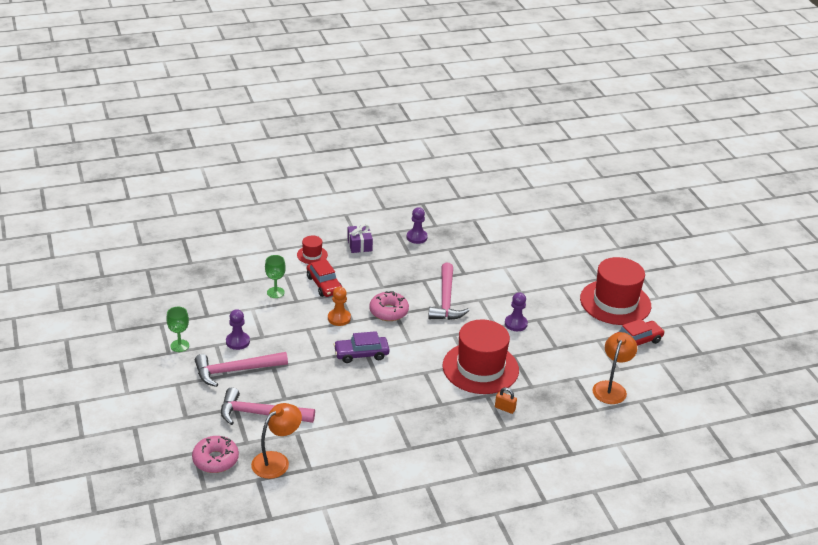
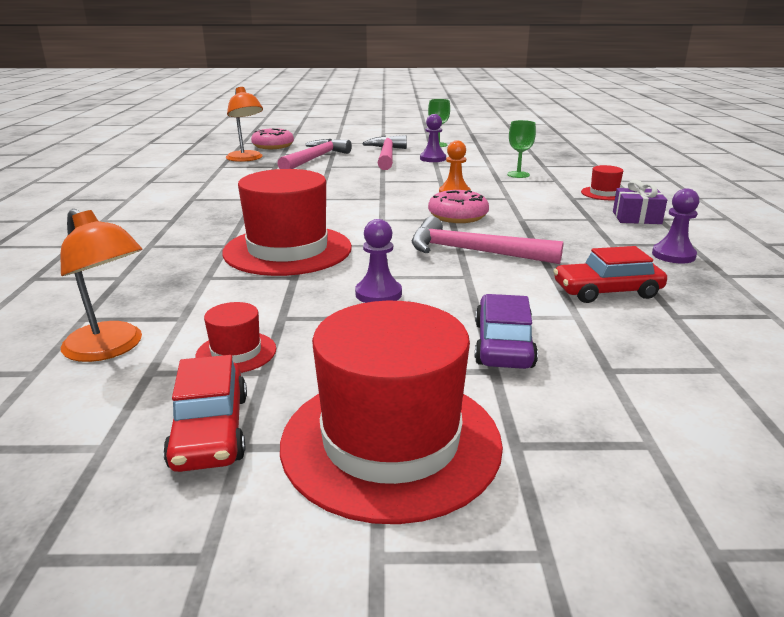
camera: 110 degrees right, 10 degrees down
red car [307,259,342,297] -> red car moved to [553,246,667,303]
purple car [333,331,390,363] -> purple car moved to [475,294,538,369]
orange padlock [495,387,517,414] -> none
none -> red hat [195,302,276,373]

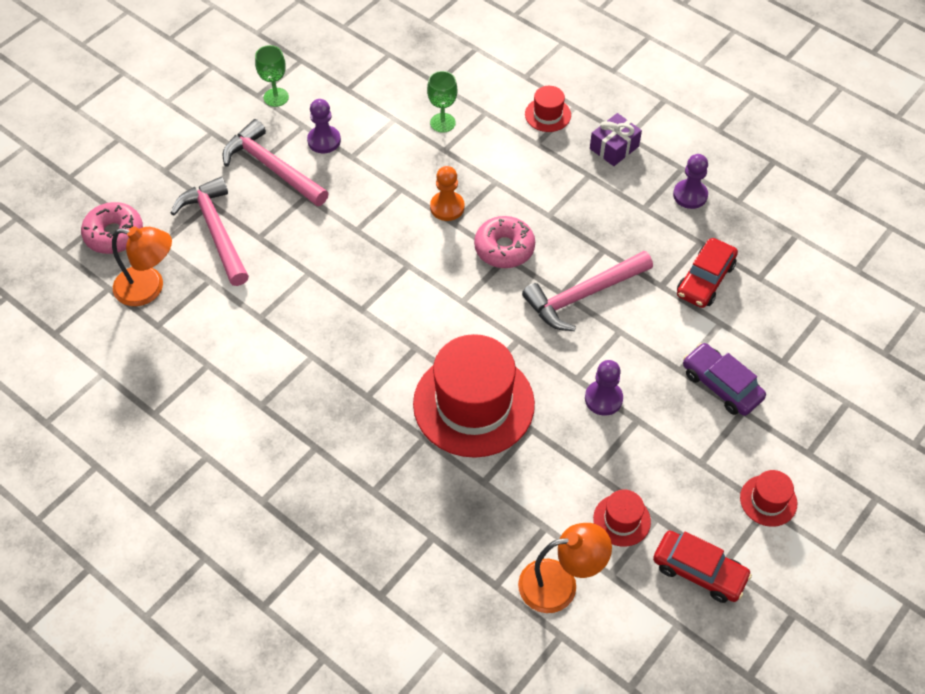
camera: 50 degrees left, 30 degrees up
red hat [280,301,503,524] -> red hat [740,470,797,527], size x0.45

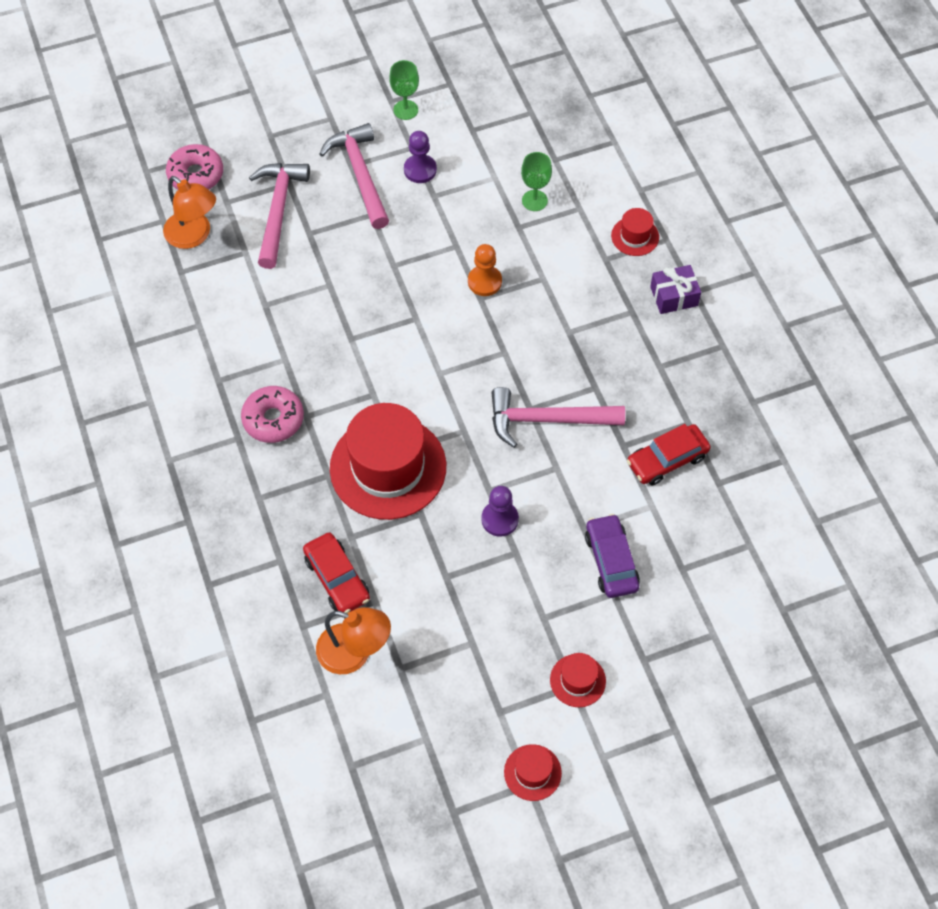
camera: 30 degrees right, 5 degrees up
pink donut [474,216,535,268] -> pink donut moved to [241,386,304,443]
red hat [593,490,651,547] -> red hat moved to [504,744,562,801]
red car [653,531,752,603] -> red car moved to [303,533,370,613]
purple pawn [673,154,708,209] -> none

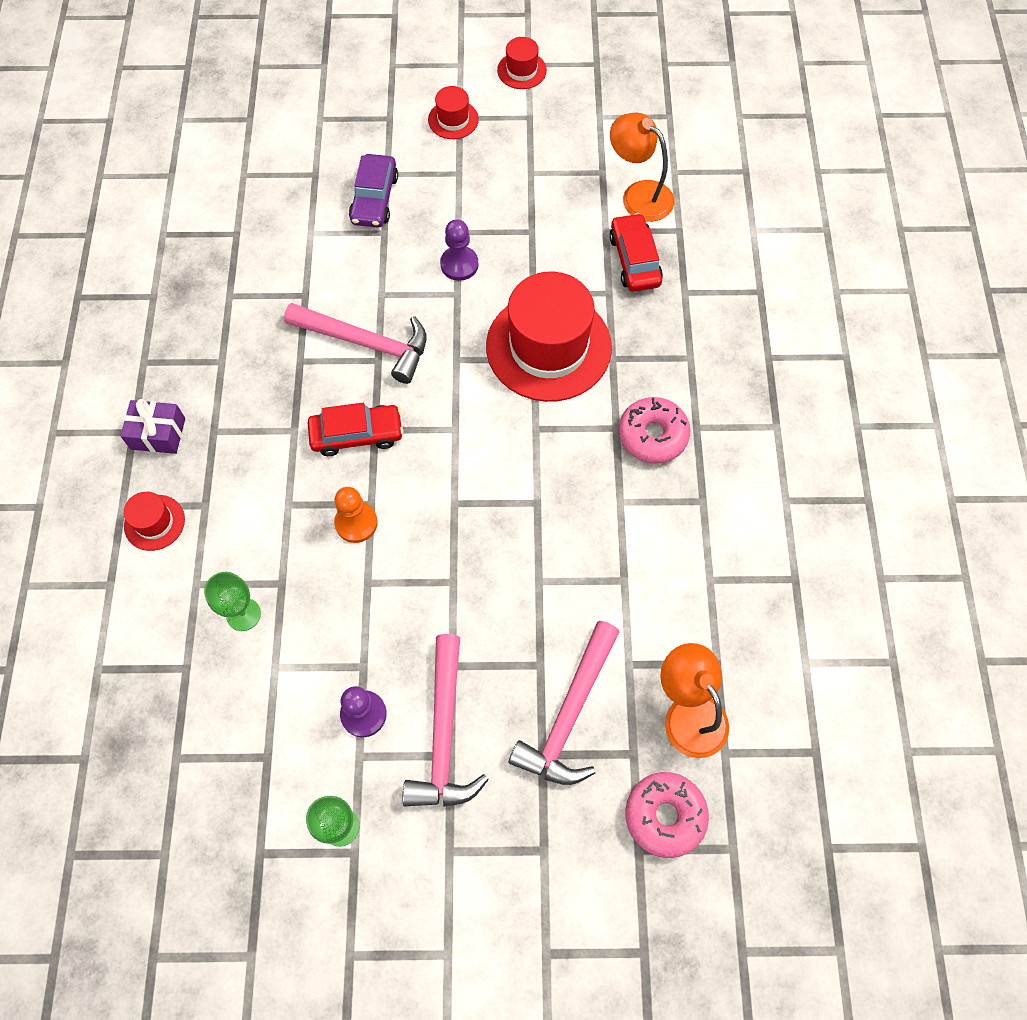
camera: 160 degrees left, 5 degrees up
red car [627,424,711,485] -> red car moved to [308,403,404,456]

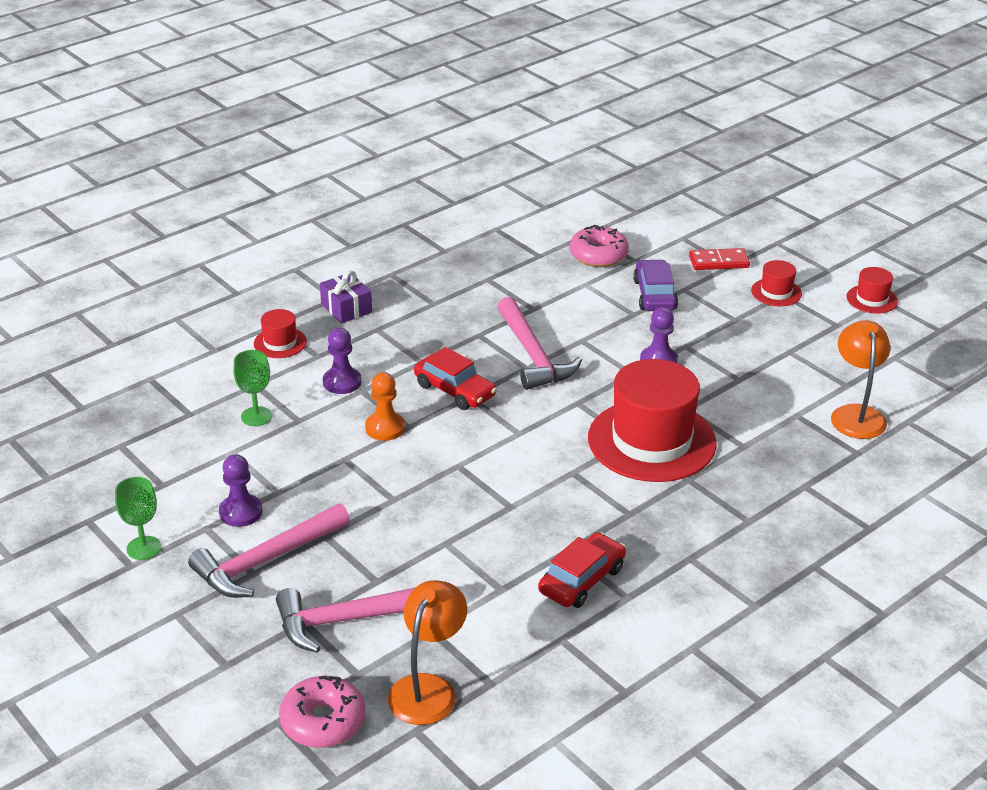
camera: 50 degrees right, 30 degrees down
purple car [349,154,398,227] -> purple car turned 120 degrees clockwise [633,259,678,311]
red car [609,213,663,292] -> red car moved to [538,532,626,608]
pink donut [619,397,691,464] -> pink donut moved to [570,225,629,267]
none -> purple pawn [323,328,361,394]
none -> red domino [689,248,750,270]

